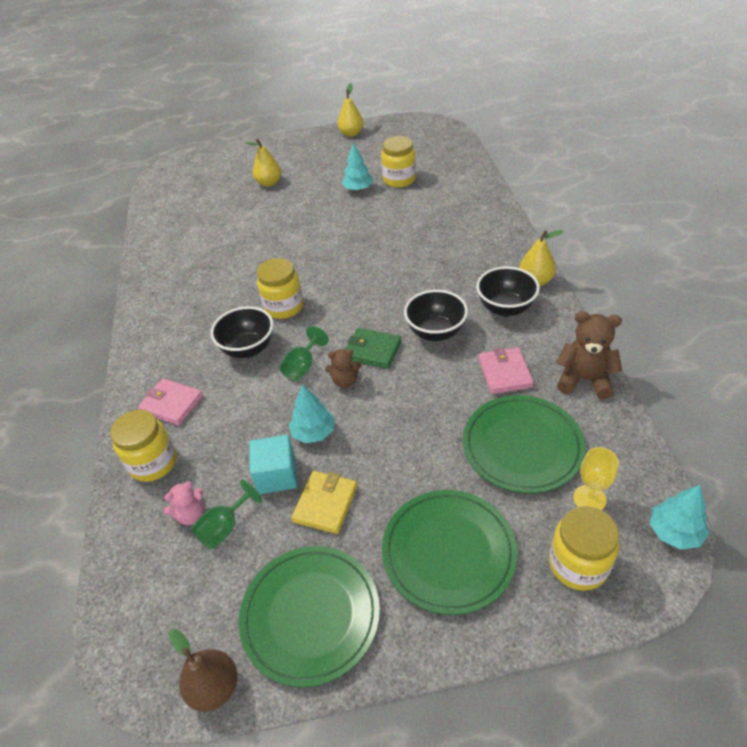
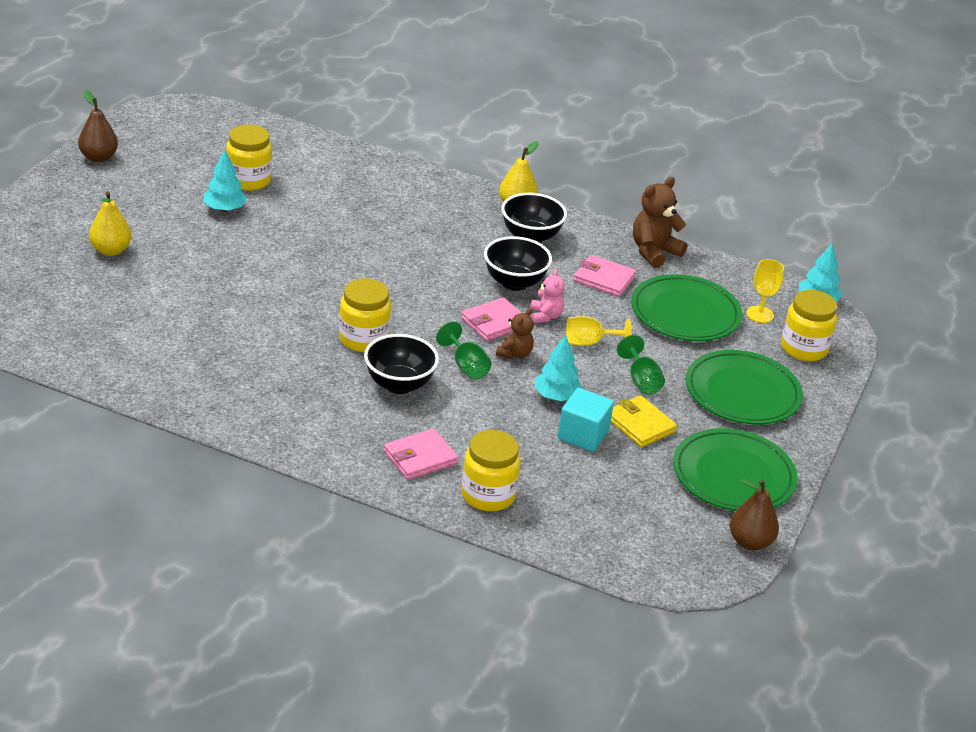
camera: 65 degrees left, 10 degrees down
pink teddy bear [164,482,204,525] -> pink teddy bear moved to [530,269,565,323]
green goblet [191,480,263,550] -> green goblet moved to [617,335,665,395]
yellow pear [337,83,364,137] -> brown pear [78,90,118,162]
green wallet [346,328,401,369] -> pink wallet [461,297,522,341]
none -> yellow goblet [566,316,632,346]

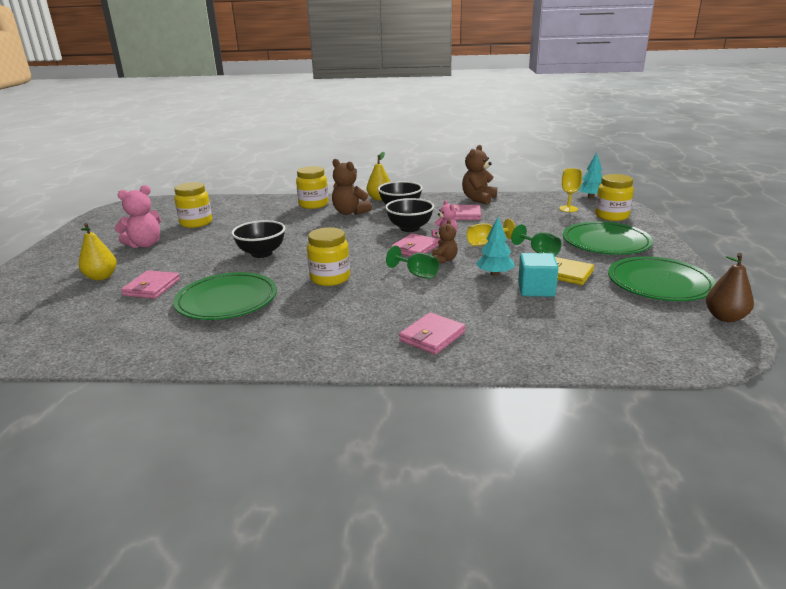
camera: 15 degrees left, 10 degrees down
brown pear [78,90,118,162] -> none
turquoise tree [204,150,247,212] -> none
black bowl [364,334,439,394] -> black bowl moved to [231,220,286,258]
yellow jar [461,430,521,511] -> yellow jar moved to [296,166,328,209]
green plate [631,274,742,341] -> green plate moved to [173,272,277,320]
none -> pink teddy bear [115,185,161,248]
none -> pink wallet [121,270,180,299]
none -> brown teddy bear [332,159,372,215]

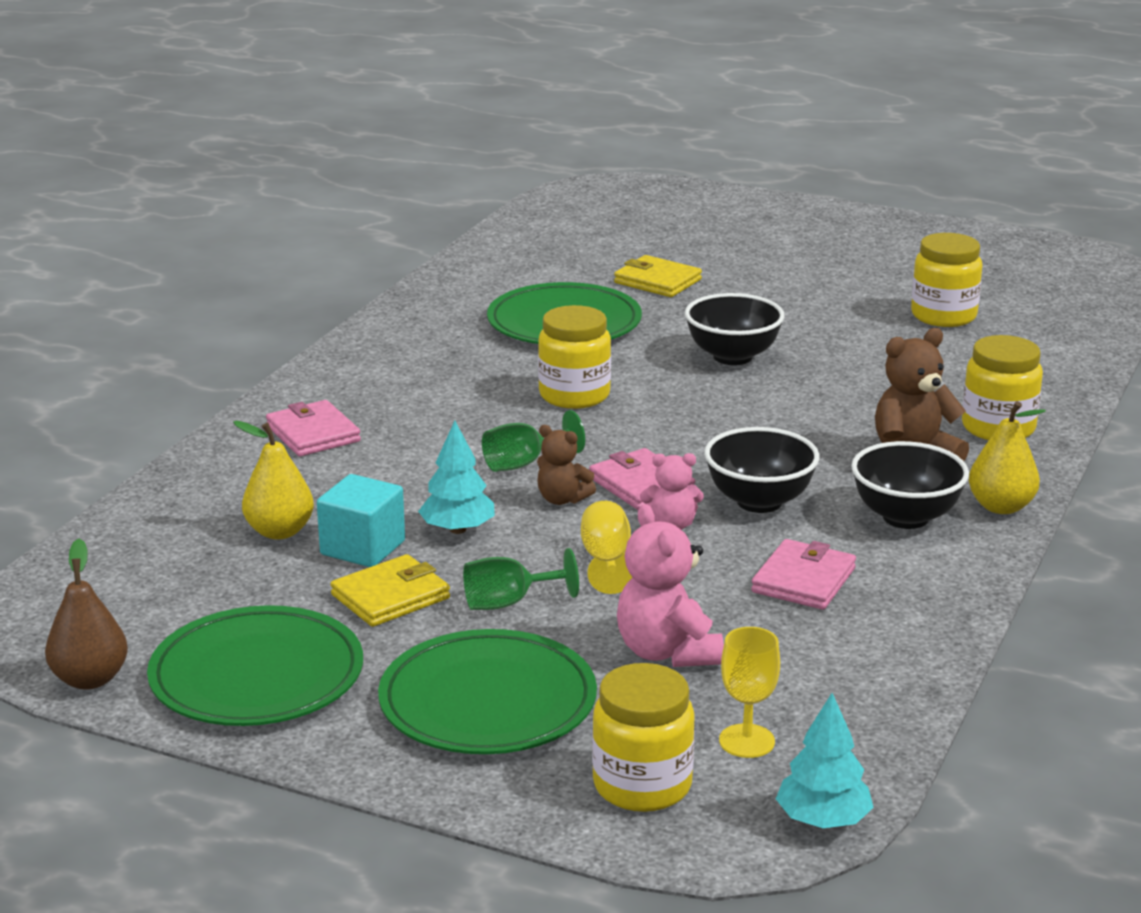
camera: 110 degrees right, 0 degrees up
yellow pear [79,223,117,281] -> yellow pear moved to [233,421,314,539]
pink teddy bear [115,185,161,248] -> pink teddy bear moved to [617,504,724,667]
pink wallet [121,270,180,299] -> yellow wallet [614,255,702,297]
brown teddy bear [462,145,497,204] -> none

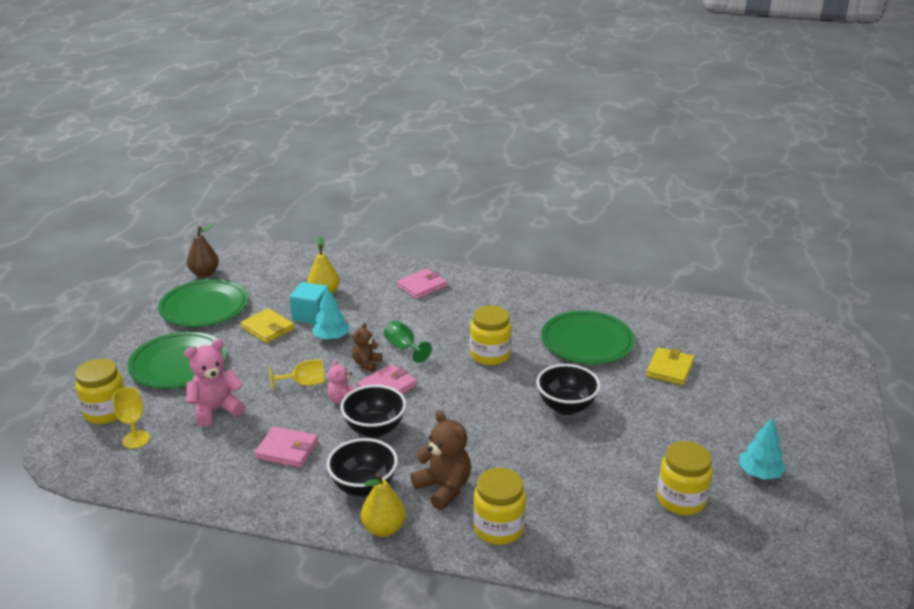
camera: 80 degrees right, 5 degrees up
green goblet [463,548,579,610] -> none
turquoise tree [776,693,874,828] -> turquoise tree moved to [739,418,786,480]

